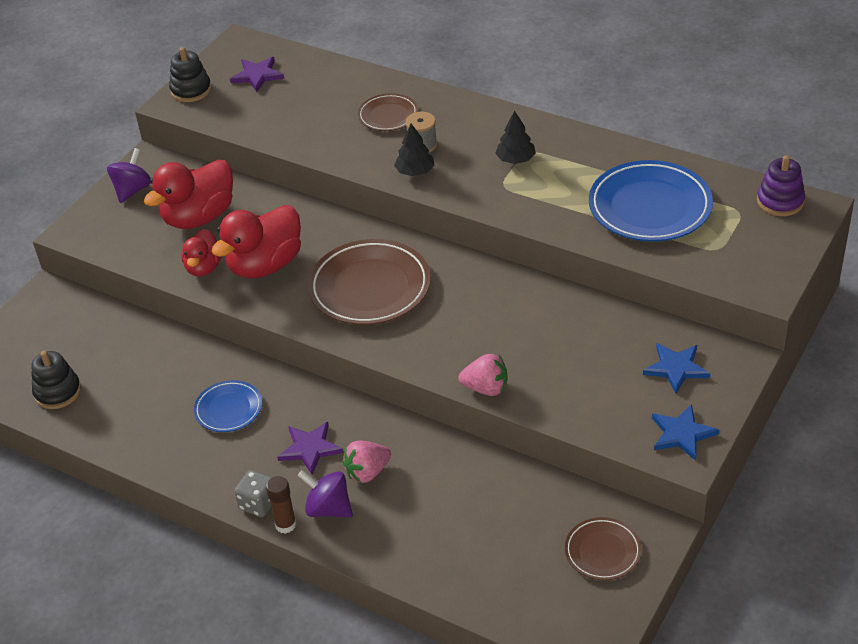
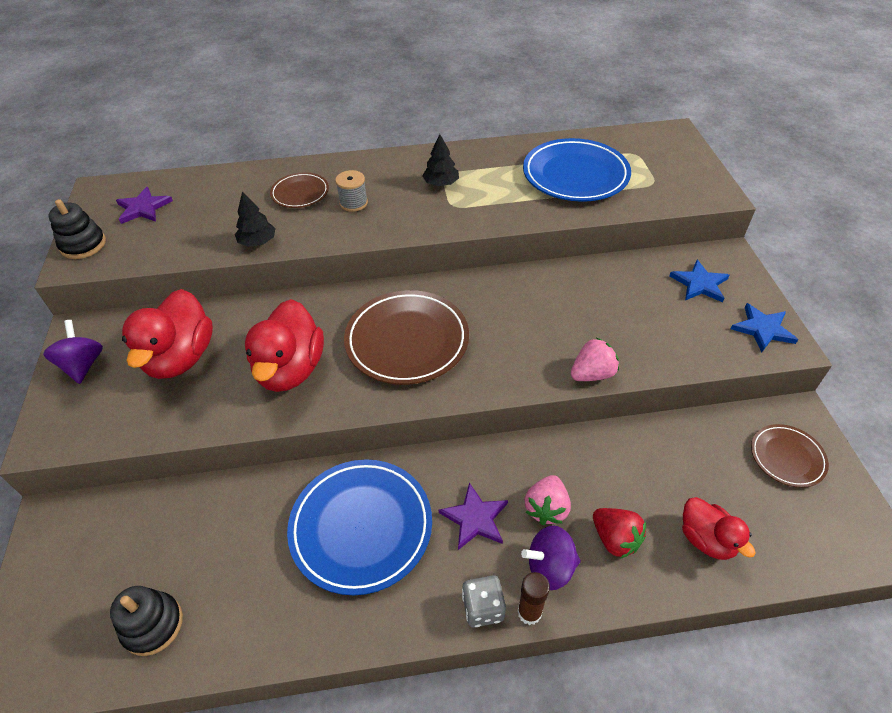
camera: 40 degrees left, 5 degrees up
red duck [181,229,222,277] -> red duck moved to [682,497,755,560]
blue plate [194,380,262,432] -> blue plate [287,459,432,595], size x1.85
black tree [394,124,435,176] -> black tree moved to [235,192,276,247]
purple stacking toy [757,155,805,216] -> none
none -> red strawberry [593,508,646,559]

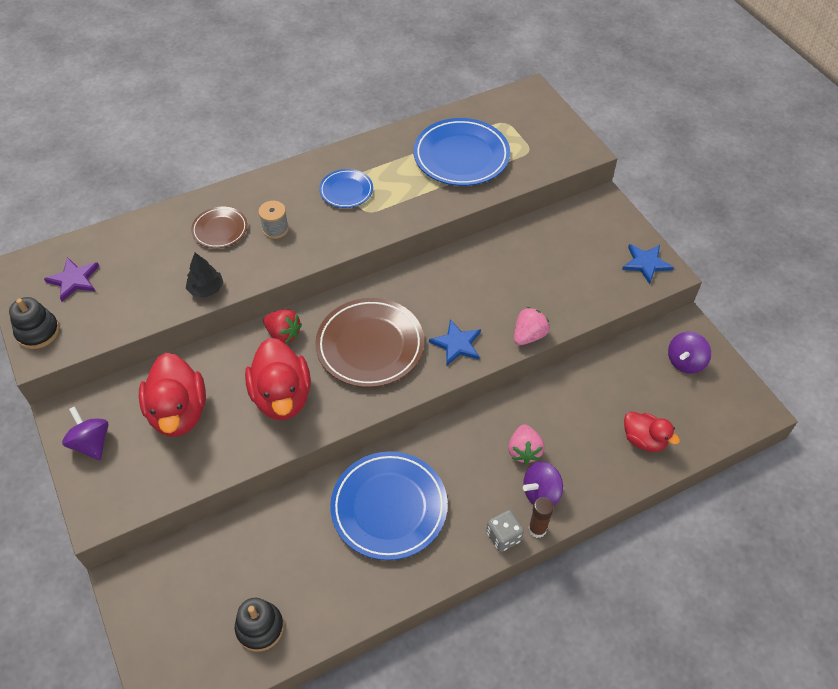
camera: 20 degrees left, 5 degrees up
black tree [422,134,459,186] -> blue plate [319,169,373,208]
purple star [439,483,508,550] -> none
red strawberry [593,508,646,559] -> red strawberry moved to [263,309,302,344]
blue star [669,260,729,302] -> blue star moved to [429,319,481,365]
brown plate [751,424,829,488] -> purple spinning top [668,332,711,374]

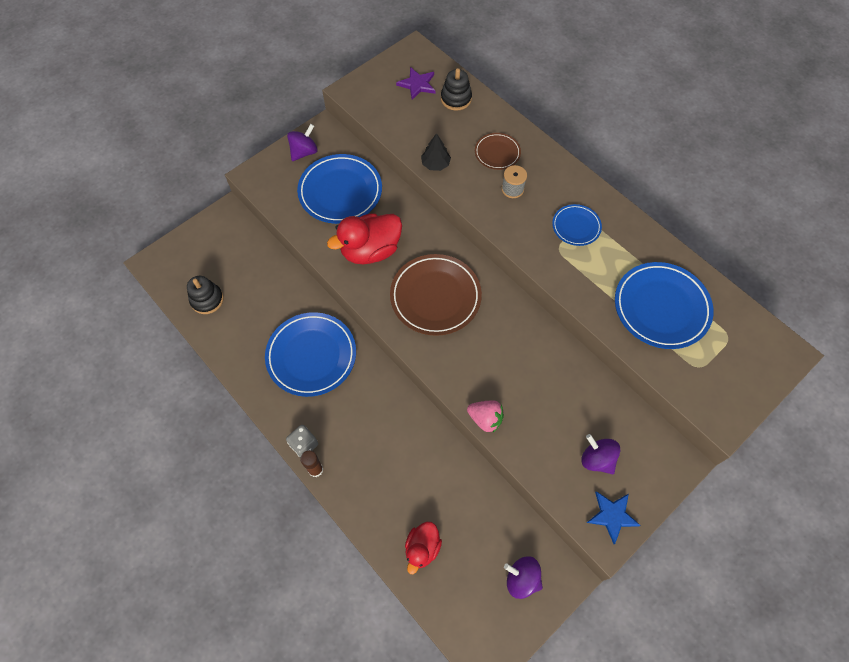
camera: 75 degrees right, 10 degrees up
black stacking toy [9,297,60,349] -> black stacking toy moved to [441,68,472,111]
red duck [139,353,206,437] -> blue plate [297,154,382,224]
red strawberry [263,309,302,344] -> none
blue star [429,319,481,365] -> none
pink strawberry [508,424,545,465] -> none
purple spinning top [523,462,563,506] -> purple spinning top moved to [582,434,620,474]

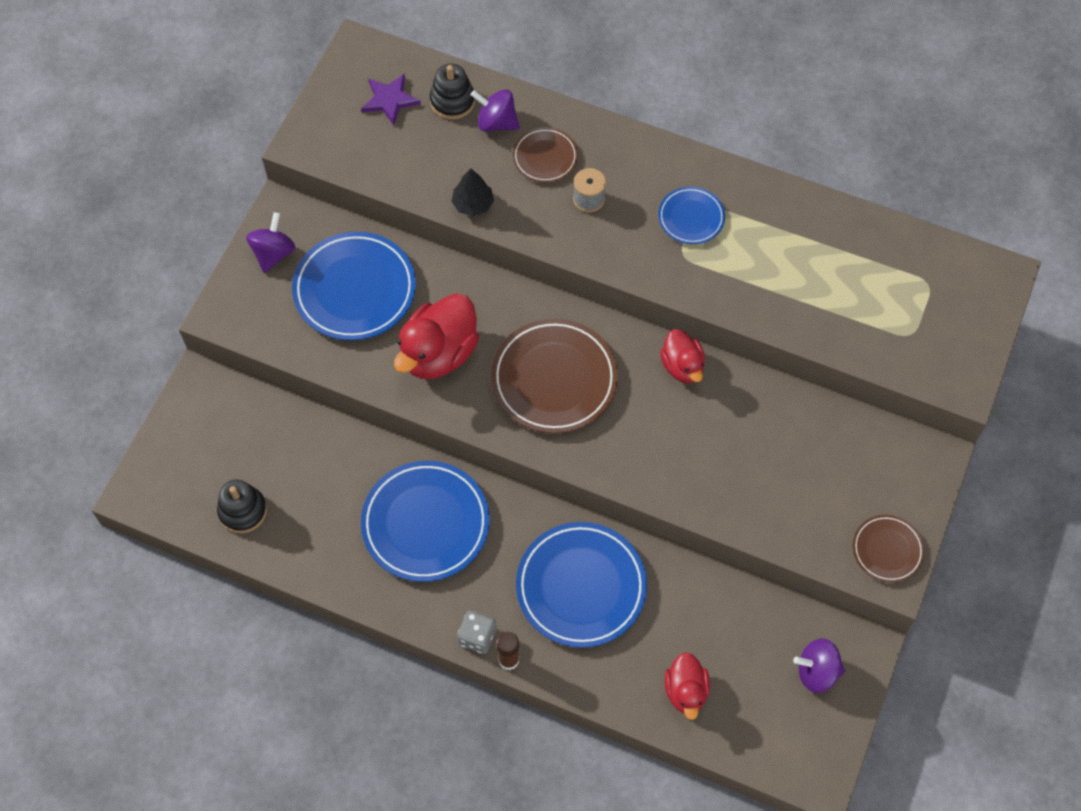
camera: 25 degrees left, 0 degrees up
pink strawberry [467,400,504,433] -> none
purple spinning top [582,434,620,474] -> purple spinning top moved to [471,89,520,132]
blue star [587,491,641,544] -> brown plate [852,515,925,583]
blue plate [615,262,714,349] -> blue plate moved to [516,522,647,648]
none -> red duck [660,329,705,383]

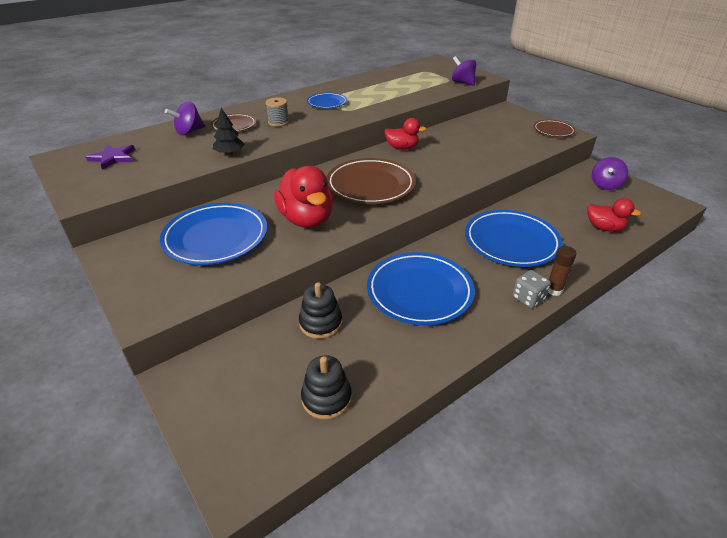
camera: 60 degrees left, 25 degrees down
purple spinning top [246,212,295,273] -> purple spinning top moved to [452,56,476,86]
black stacking toy [430,63,475,119] -> black stacking toy moved to [299,282,342,339]

